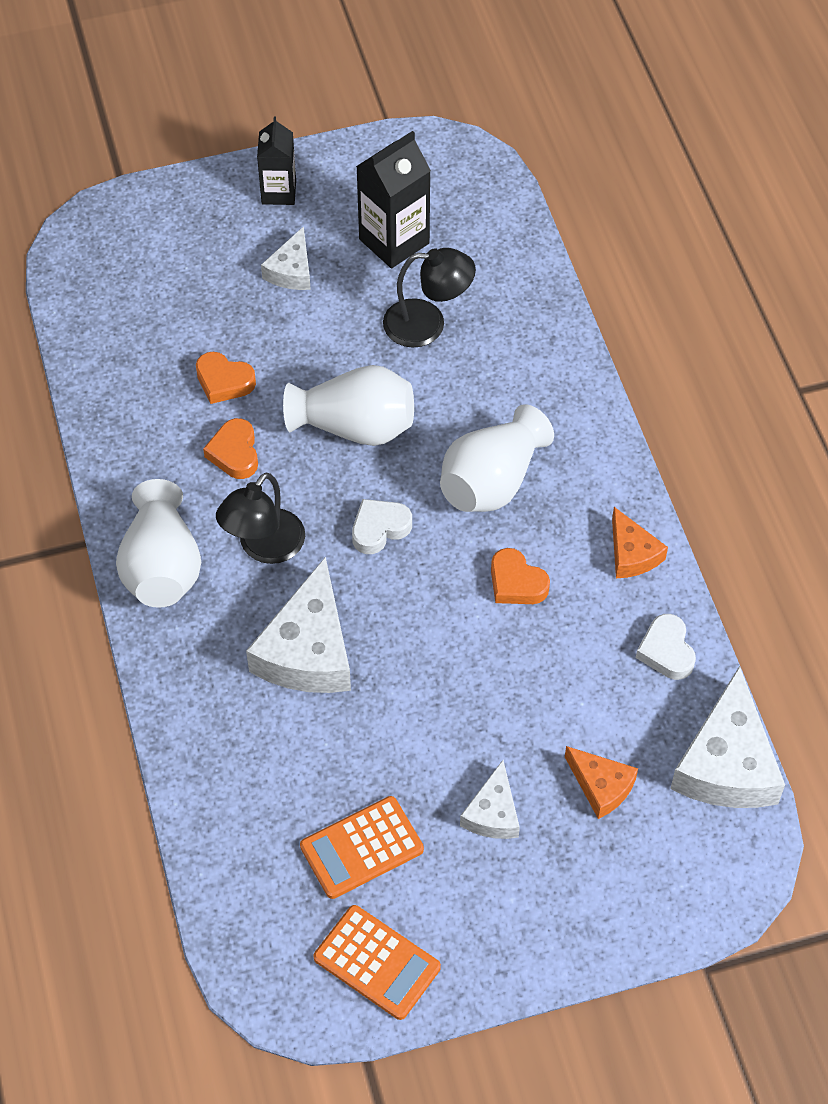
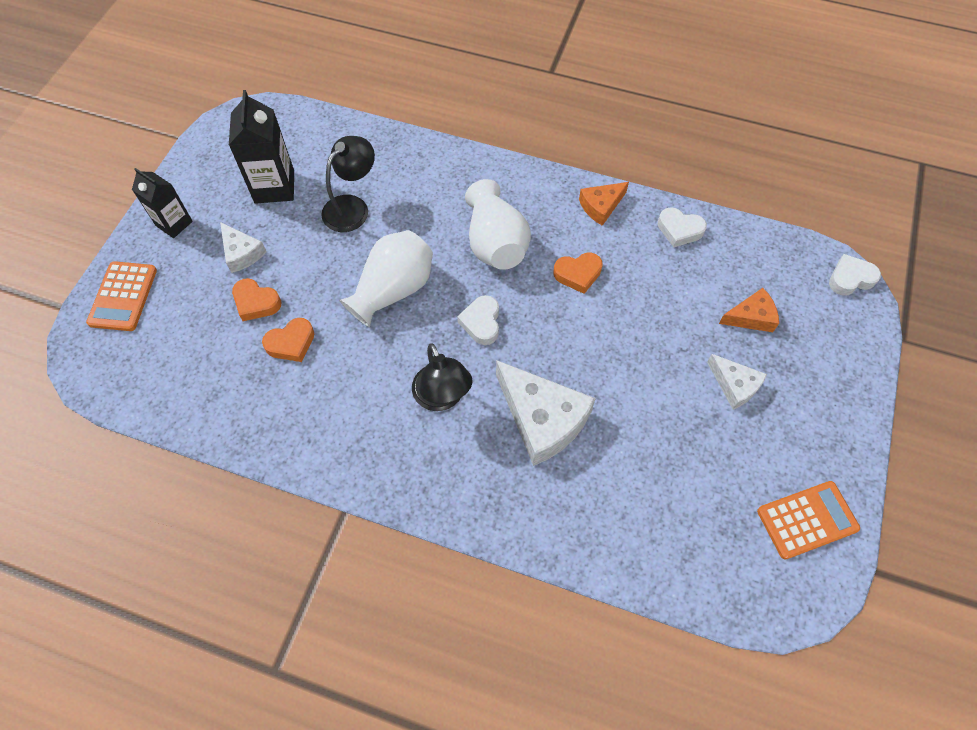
camera: 55 degrees left, 5 degrees up
white vase [116,479,201,608] -> none
orange heart [203,418,258,479] -> orange heart moved to [232,278,281,321]
orange calculator [300,796,424,899] -> orange calculator moved to [86,261,157,331]
orange cheese [612,507,668,578] -> orange cheese turned 135 degrees clockwise [579,182,629,226]
white cheese [670,666,785,808] -> none
none -> white heart [829,254,881,296]

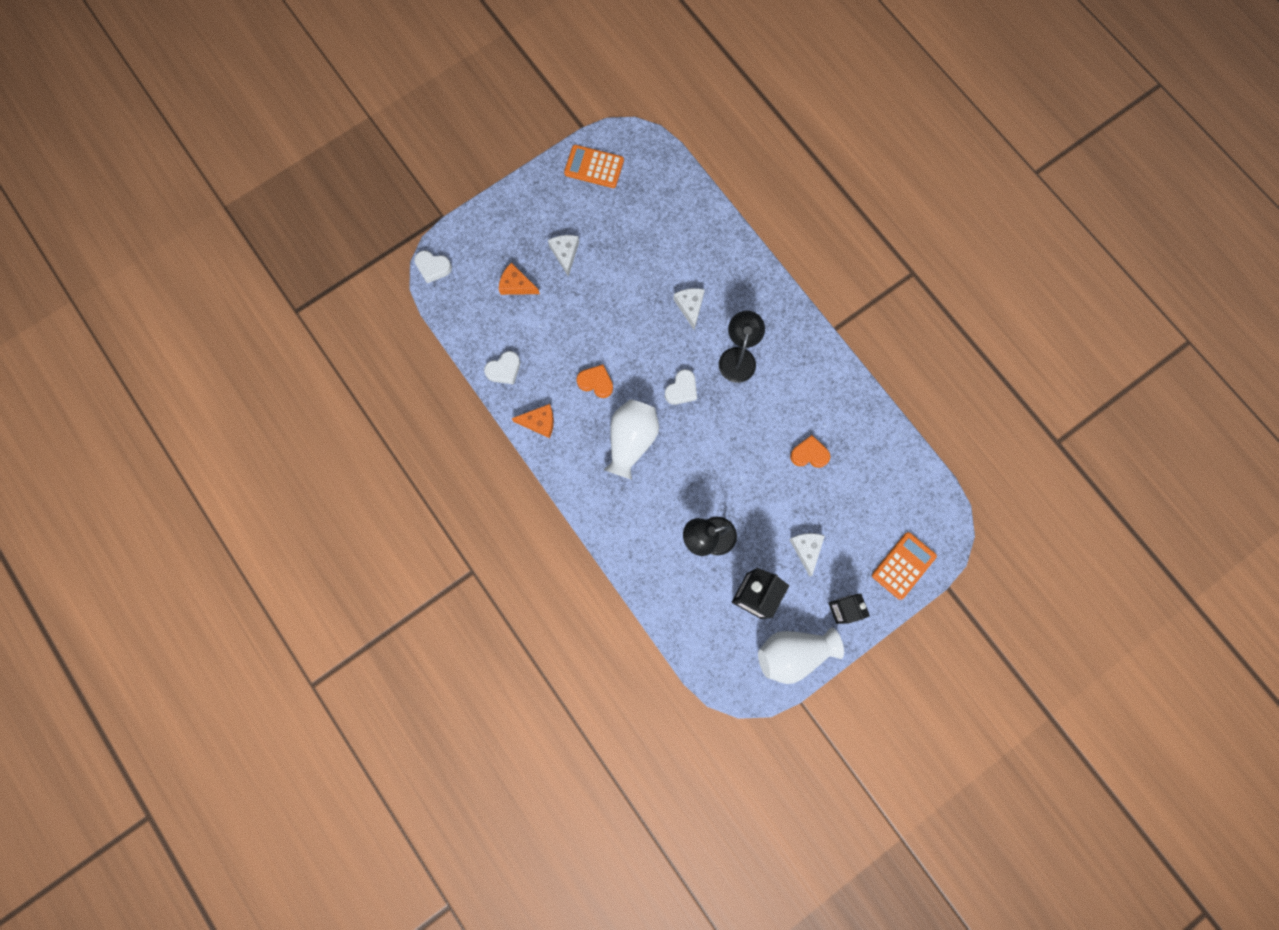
camera: 145 degrees left, 15 degrees up
orange heart [232,278,281,321] -> none
white vase [339,230,433,327] -> white vase moved to [758,628,844,684]
white cheese [496,360,596,466] -> white cheese [673,288,705,330], size x0.55
white heart [658,207,707,247] -> white heart turned 90 degrees clockwise [484,351,520,384]

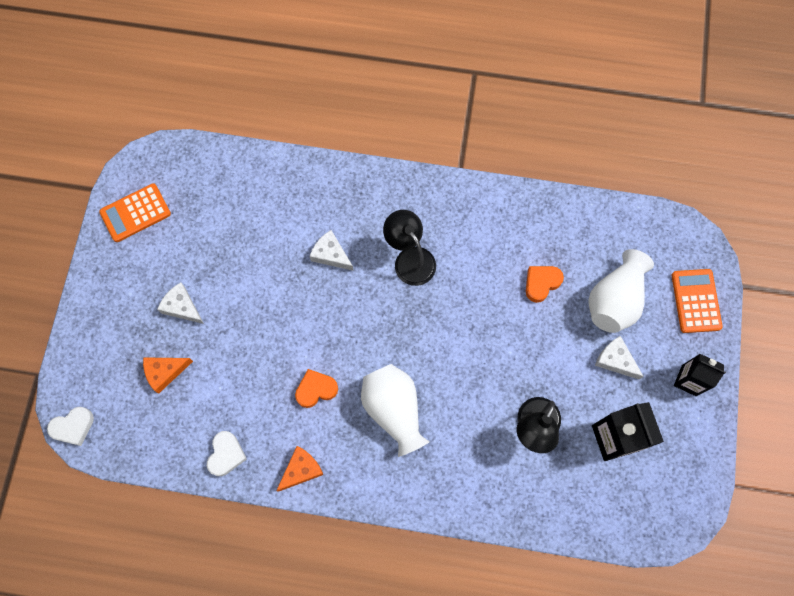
camera: 45 degrees left, 5 degrees down
white heart [665,369,697,405] -> none
white vase [758,628,844,684] -> white vase moved to [588,249,654,333]

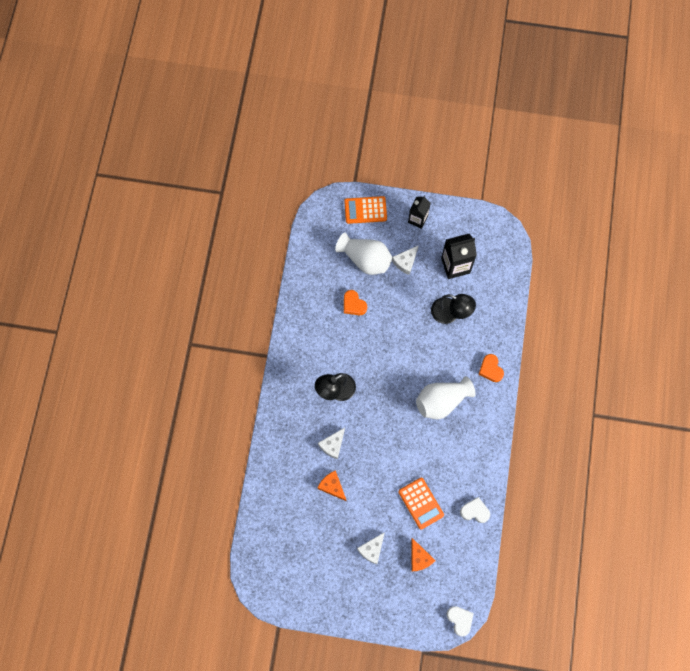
camera: 90 degrees left, 0 degrees up
orange calculator [99,183,171,242] -> orange calculator moved to [398,478,444,529]
orange cheese [276,446,323,492] -> orange cheese moved to [317,470,347,501]
orange heart [295,369,338,408] -> orange heart moved to [478,354,504,382]

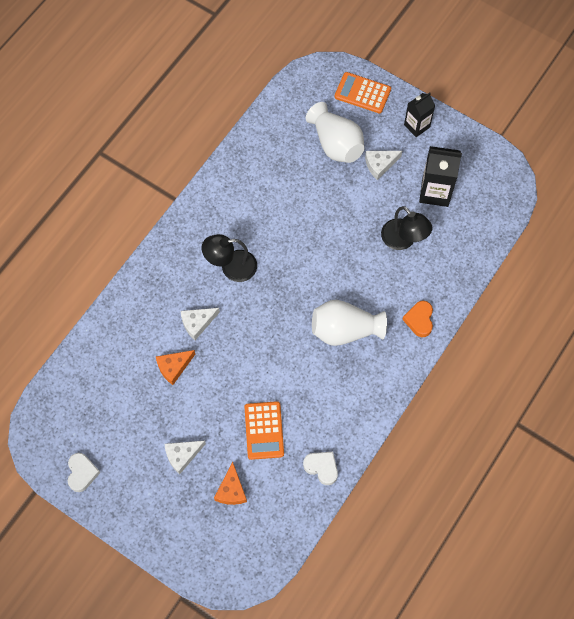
camera: 25 degrees right, 5 degrees down
orange cheese [317,470,347,501] -> orange cheese turned 105 degrees counterclockwise [156,350,195,385]
orange heart [344,290,367,315] -> none
white heart [447,606,474,636] -> white heart moved to [68,453,100,492]

